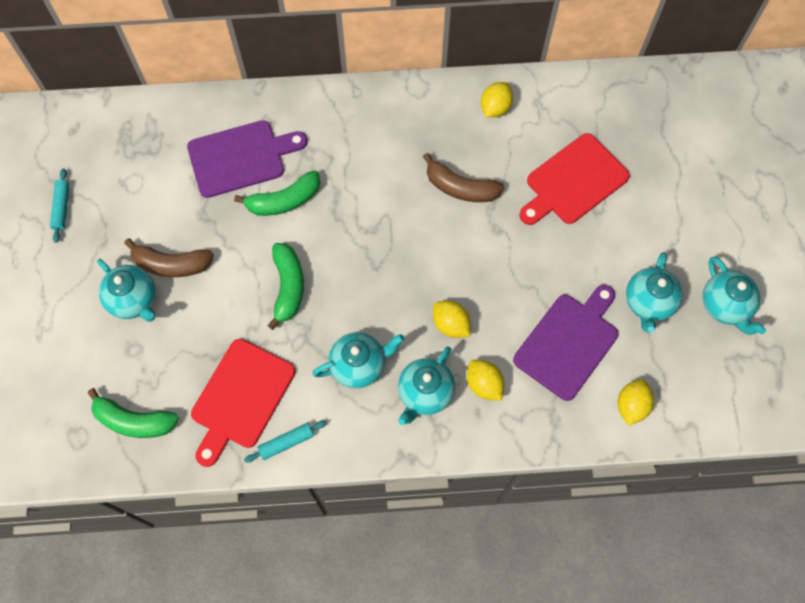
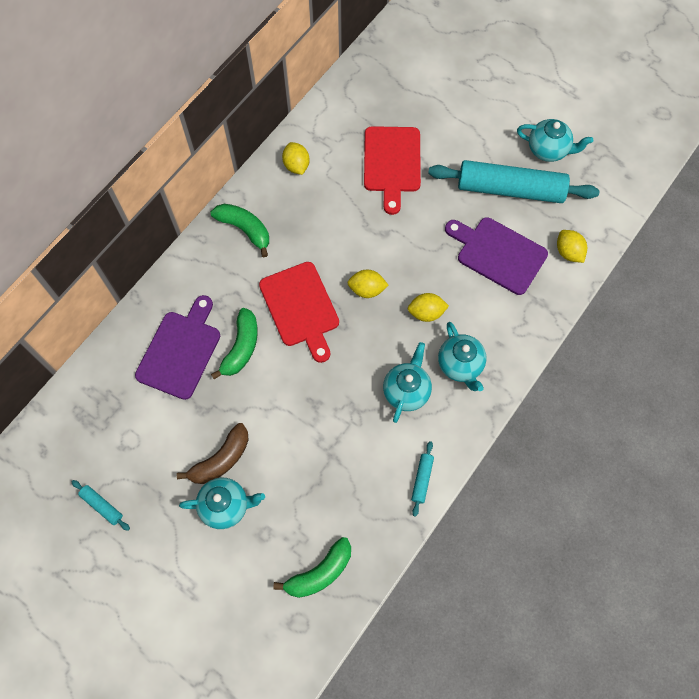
camera: 50 degrees left, 0 degrees up
red cutting board [191,339,296,467] -> red cutting board moved to [259,262,339,363]
green banana [267,243,304,330] -> green banana moved to [211,204,269,257]
brown banana [423,153,504,202] -> none
yellow lemon [467,360,504,401] -> yellow lemon moved to [347,270,389,298]
purple cutting board [513,285,618,401] -> purple cutting board turned 45 degrees counterclockwise [445,217,548,295]
turquoise teapot [626,252,682,333] -> turquoise rolling pin [428,160,600,203]

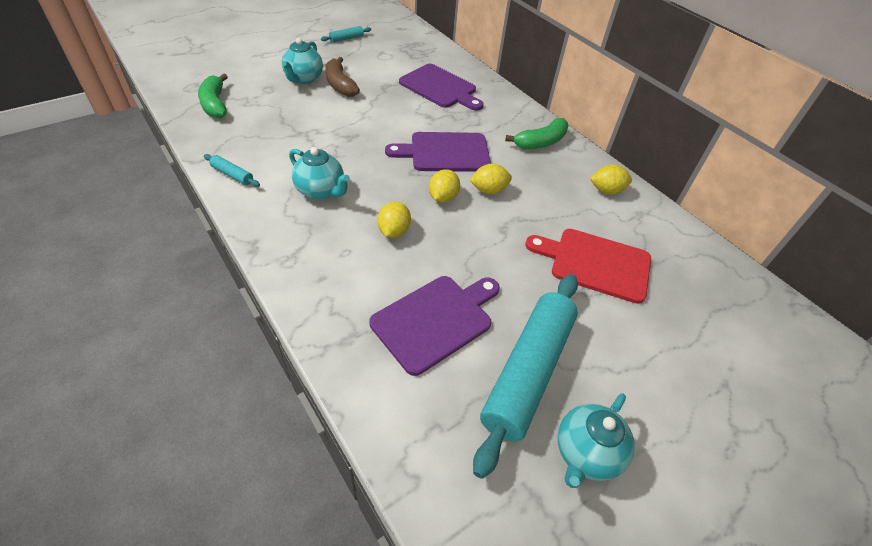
camera: 105 degrees right, 20 degrees down
green banana [211,308,258,379] -> none
red cutting board [259,262,339,363] -> purple cutting board [385,132,491,172]
turquoise teapot [438,322,487,391] -> none
yellow lemon [557,230,587,263] -> yellow lemon moved to [470,164,512,194]

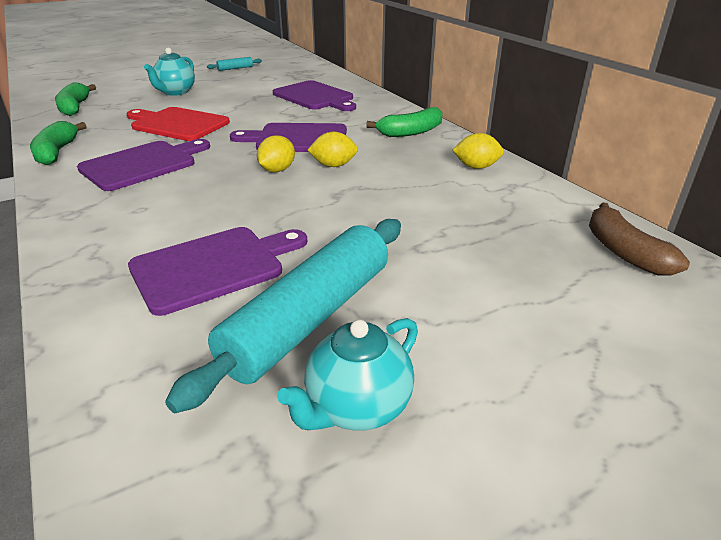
camera: 10 degrees right, 15 degrees down
turquoise rolling pin [204,154,260,187] -> green banana [30,121,87,165]
turquoise teapot [289,147,350,200] -> purple cutting board [77,139,210,191]
brown banana [325,57,360,97] -> brown banana moved to [589,203,690,275]
yellow lemon [377,202,411,238] -> none
red cutting board [525,229,651,304] -> red cutting board moved to [126,107,230,141]

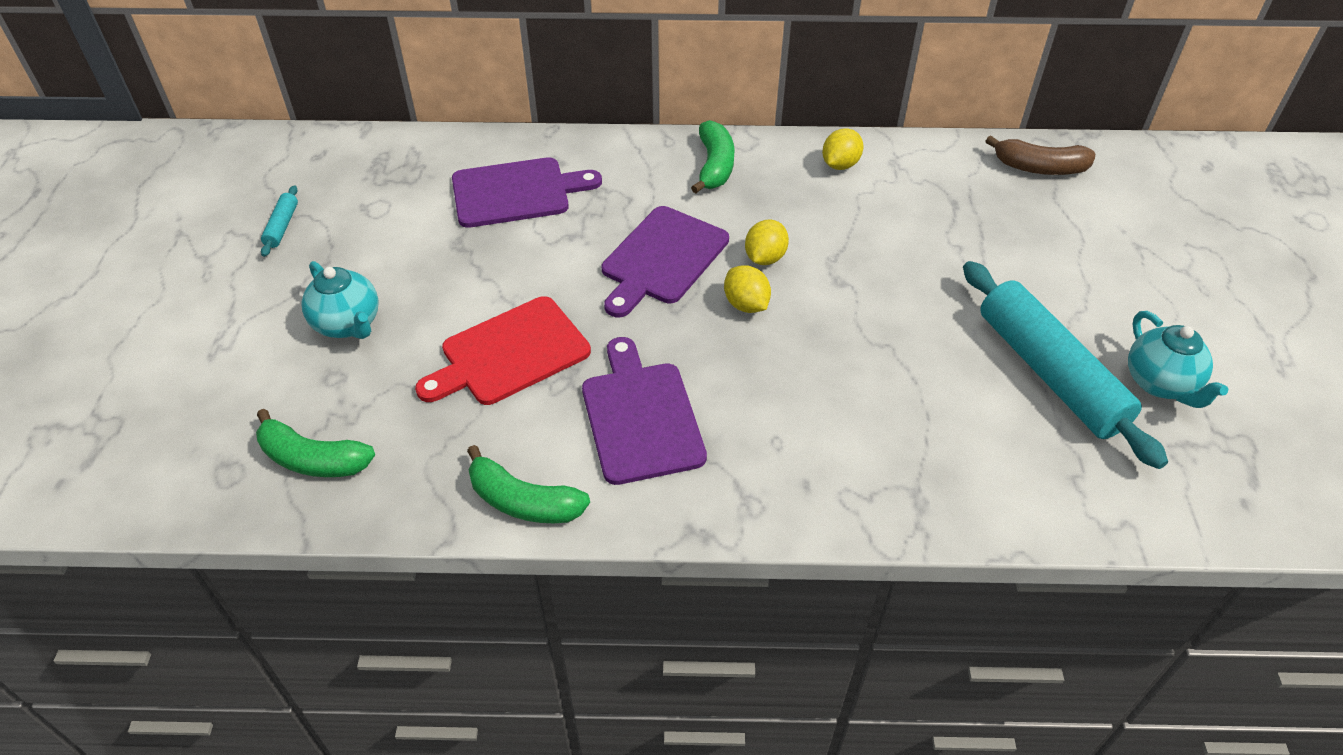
camera: 60 degrees left, 15 degrees up
purple cutting board [128,227,307,316] -> none

